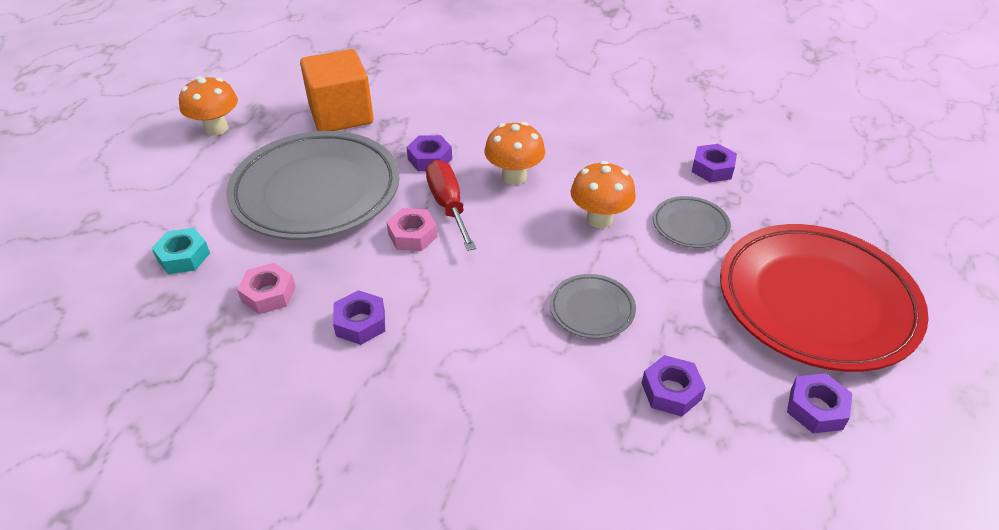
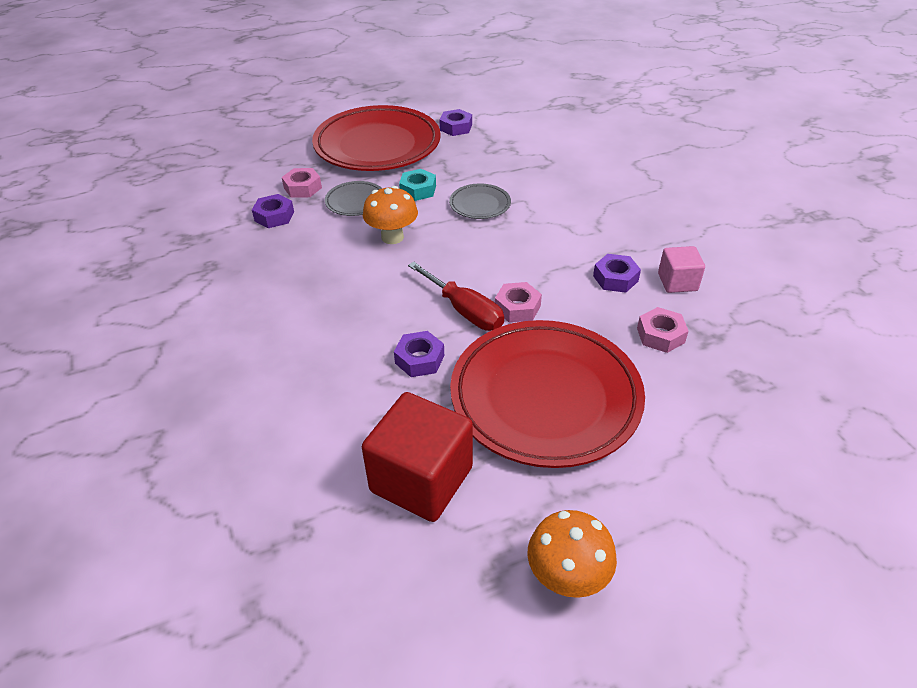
camera: 130 degrees left, 0 degrees up
turquoise nut [152,228,210,274] -> turquoise nut moved to [399,169,436,201]
grey plate [226,131,400,240] -> red plate [450,320,645,468]
orange cube [300,49,374,131] -> red cube [362,392,473,522]
red screwdriver [426,160,476,251] -> red screwdriver turned 75 degrees counterclockwise [408,262,504,331]
orange mushroom [484,122,545,185] -> none
purple nut [642,355,706,416] -> none
none -> pink nut [282,168,322,198]
none -> pink cube [658,246,705,293]

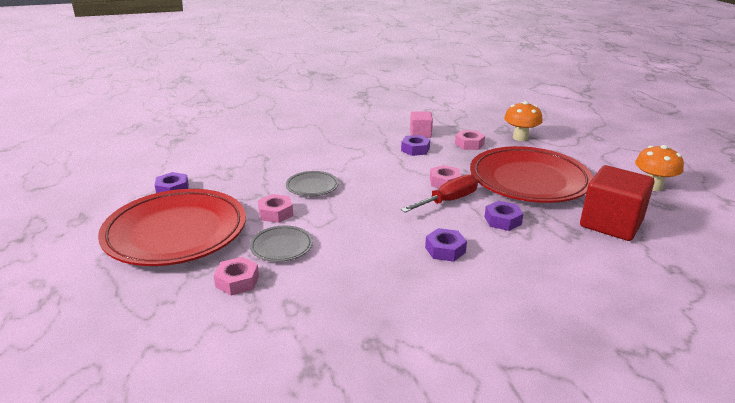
camera: 85 degrees left, 15 degrees down
purple nut [252,194,294,228] -> purple nut moved to [425,228,467,262]
orange mushroom [363,186,418,244] -> orange mushroom moved to [504,101,543,141]
turquoise nut [399,169,436,201] -> pink nut [258,194,293,223]

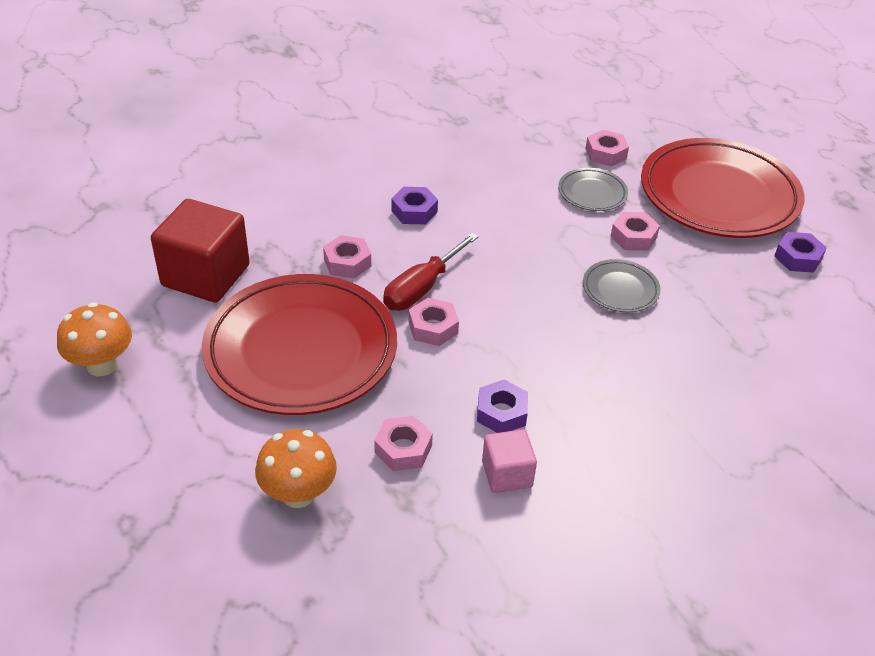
camera: 165 degrees right, 15 degrees up
purple nut [485,201,523,231] -> pink nut [323,235,371,278]

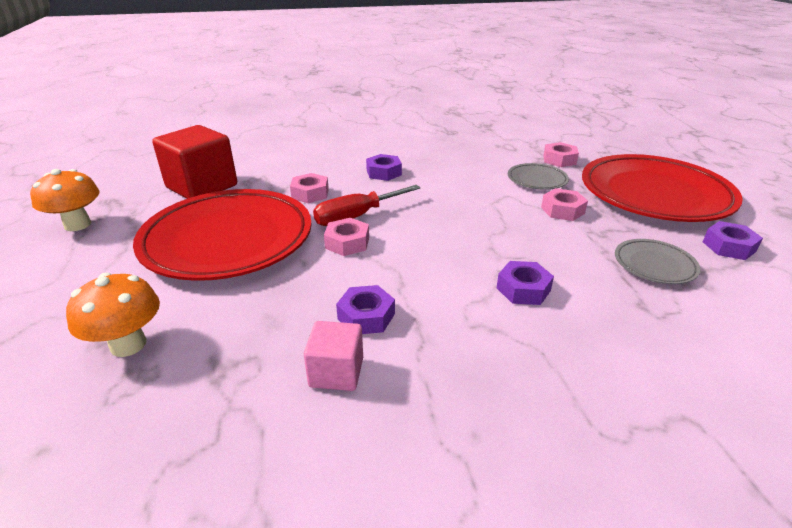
camera: 20 degrees right, 10 degrees down
pink nut [374,416,433,471] -> none
grey plate [583,259,660,313] -> grey plate moved to [615,239,701,284]
none -> purple nut [497,261,554,305]

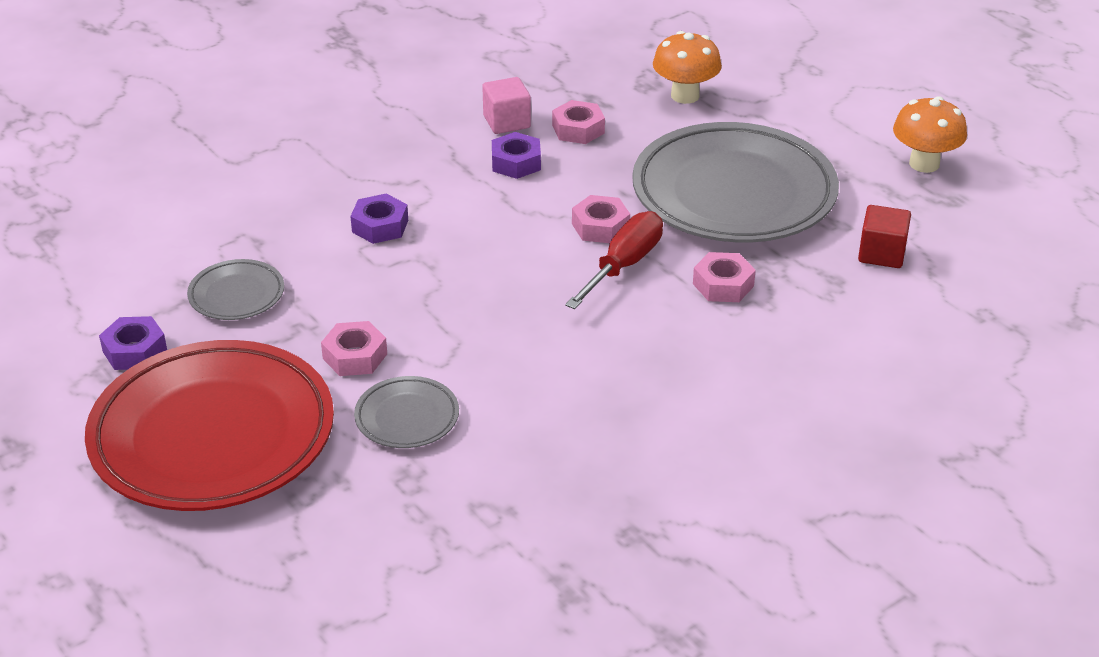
camera: 155 degrees right, 5 degrees up
red plate [133,189,312,281] -> grey plate [632,122,839,242]
red cube [152,125,237,199] -> red cube [858,205,911,268], size x0.54
purple nut [366,154,402,181] -> none
pink nut [543,142,579,167] -> pink nut moved to [552,100,605,144]

